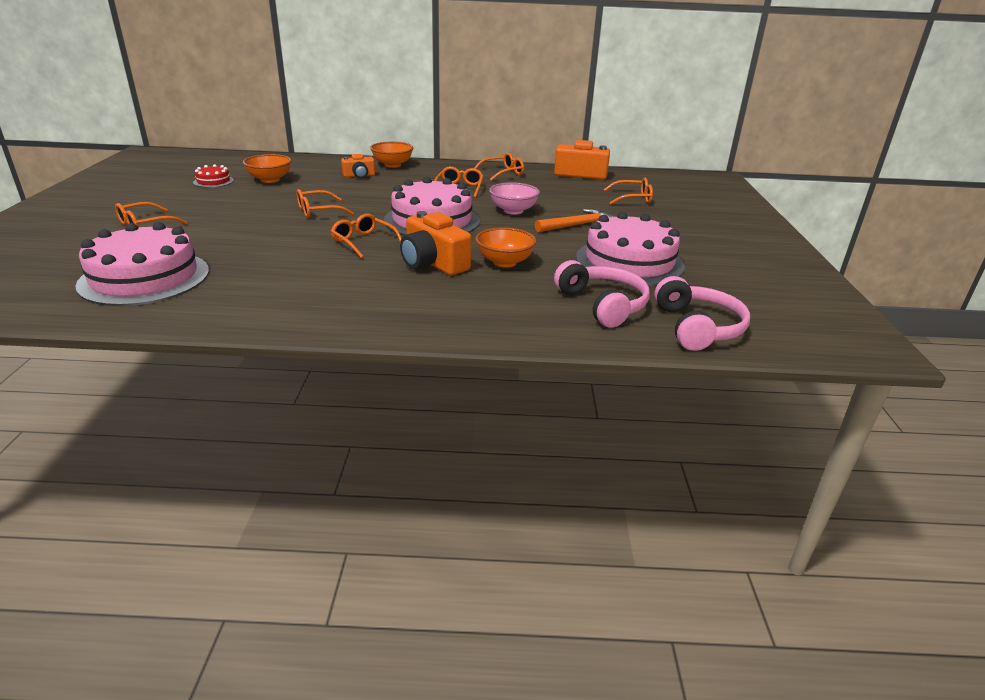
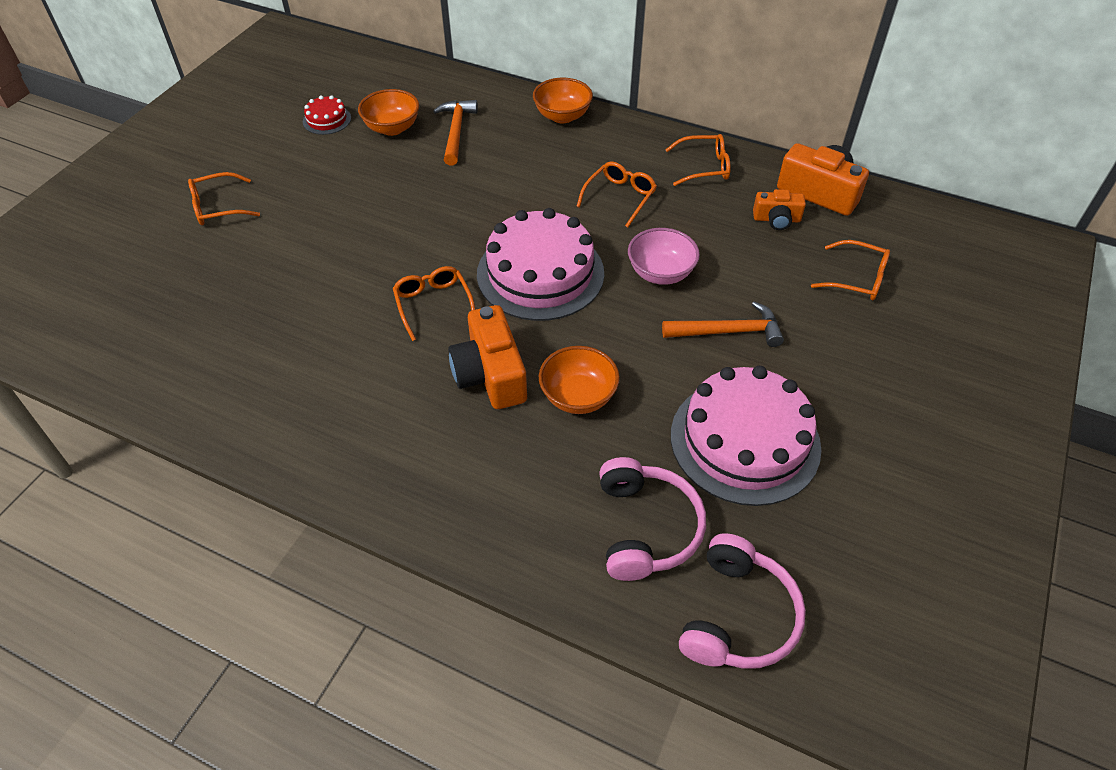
camera: 25 degrees right, 20 degrees up
pink cake [75,222,209,306] -> none
orange glasses [297,189,354,218] -> none
orange camera [341,154,375,178] -> orange camera moved to [753,189,806,230]
none -> orange hammer [433,100,478,165]

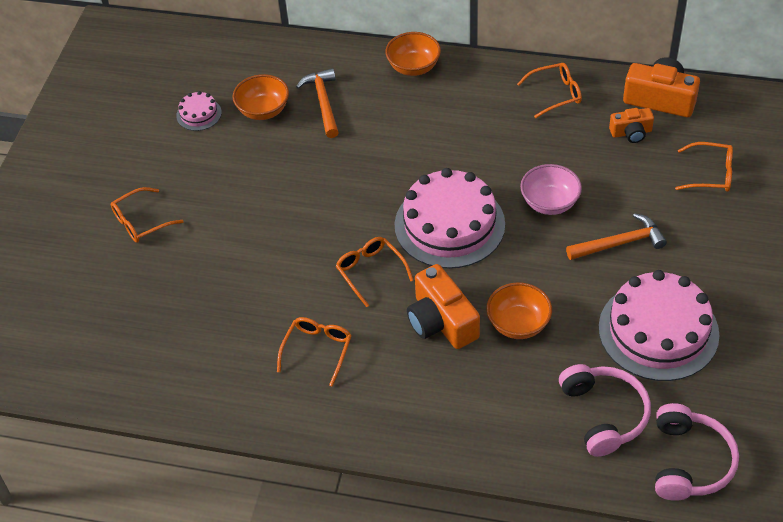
camera: 10 degrees left, 0 degrees up
red cake [303,95,351,135] -> pink cake [176,91,222,131]
orange glasses [576,161,657,228] -> orange glasses moved to [277,317,352,387]

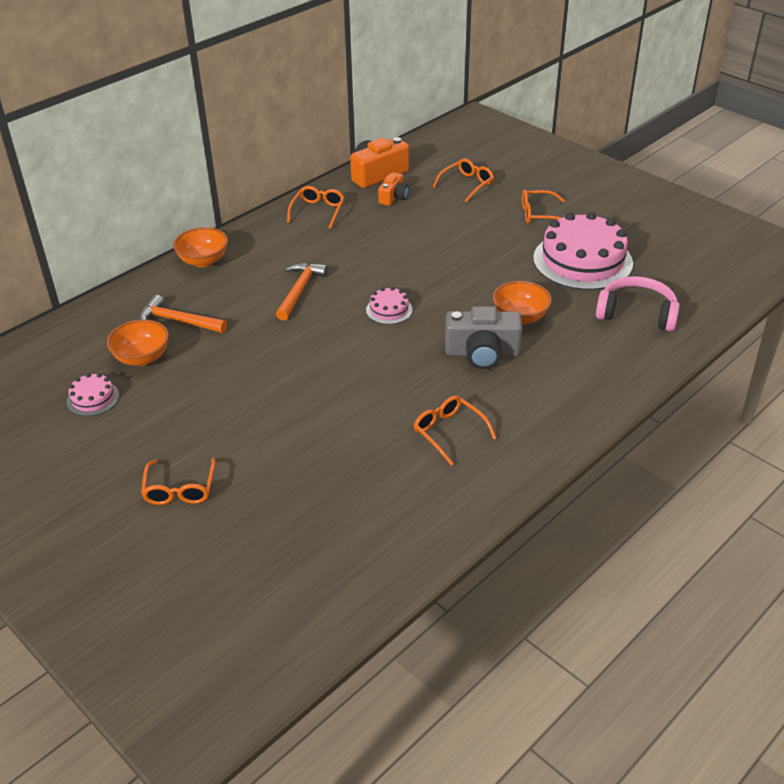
camera: 60 degrees left, 10 degrees down
orange glasses [336,237,413,307] -> orange glasses moved to [522,190,565,224]
pink cake [394,168,505,269] -> pink cake [366,287,413,324], size x0.44
orange camera [407,264,480,349] -> grey camera [445,306,522,369]
pink bowl [520,164,582,215] -> none
orange hammer [566,213,667,260] -> orange hammer moved to [276,263,328,321]
pink headphones [655,403,739,501] -> none

